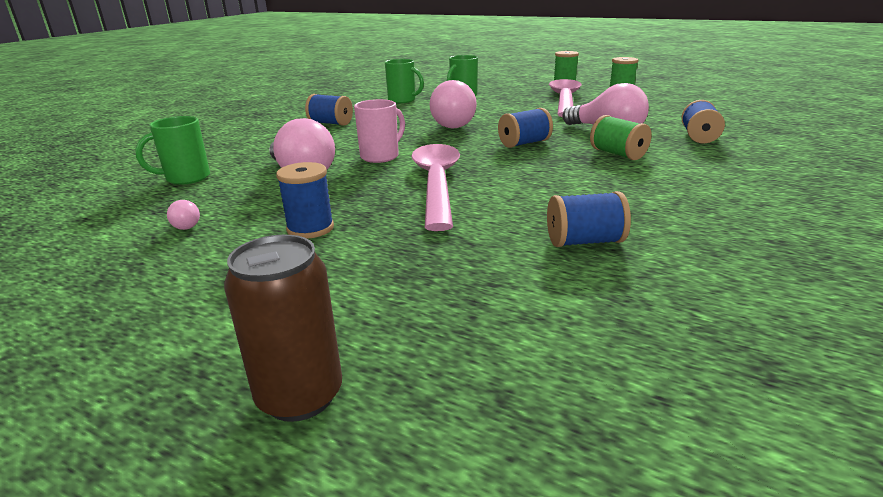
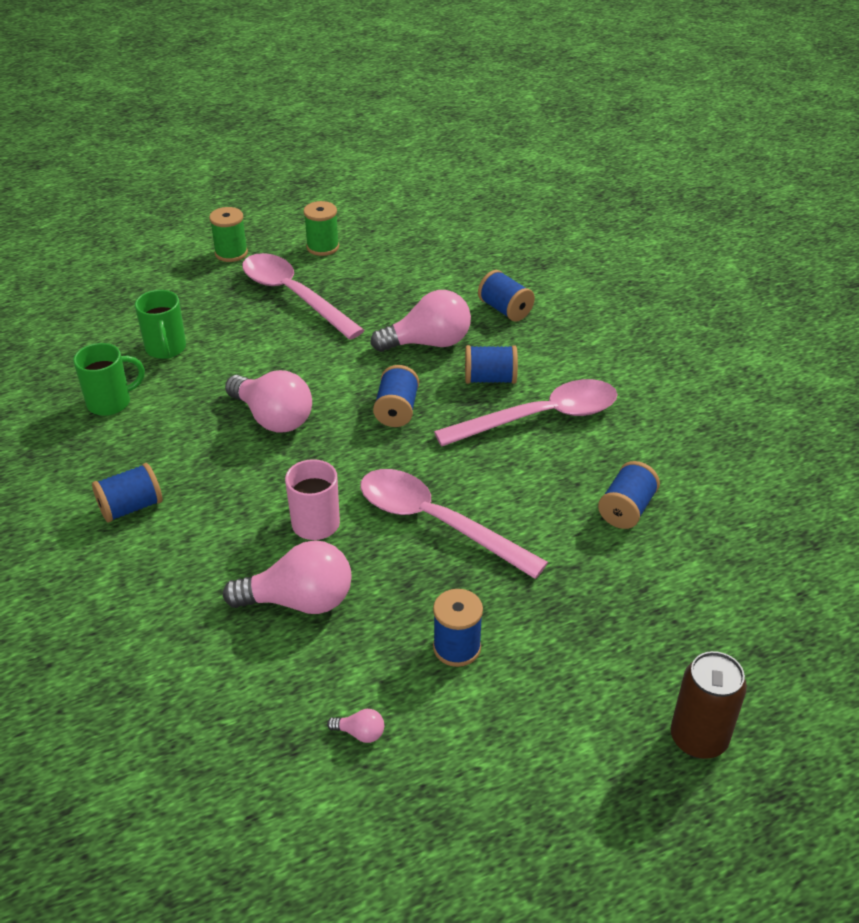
camera: 55 degrees left, 15 degrees up
green mug [135,116,210,185] -> none
green spool [590,115,652,160] -> blue spool [465,345,518,384]
none -> pink spoon [434,379,618,447]

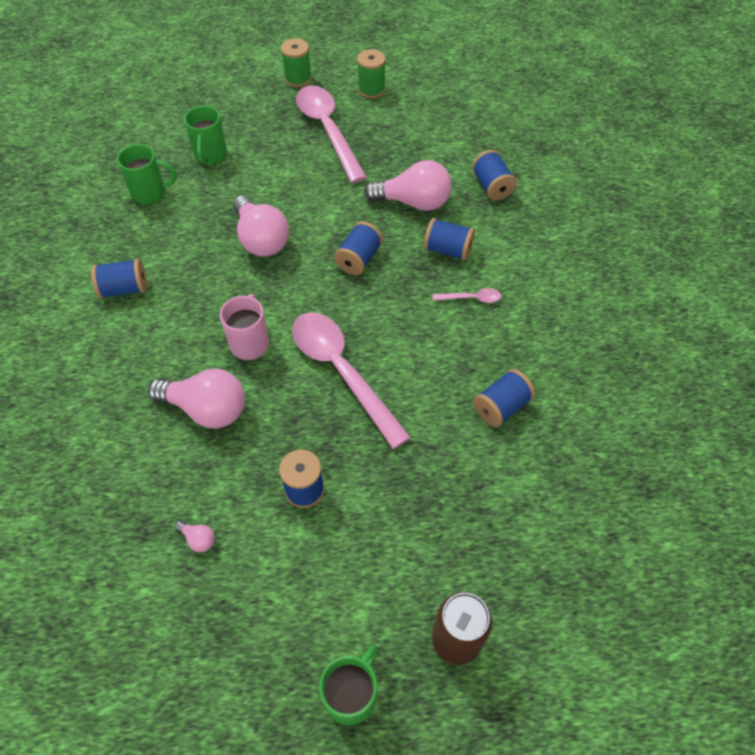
camera: 20 degrees right, 15 degrees up
pink spoon [434,379,618,447] -> pink spoon [433,288,501,303], size x0.41
none -> green mug [319,645,378,725]

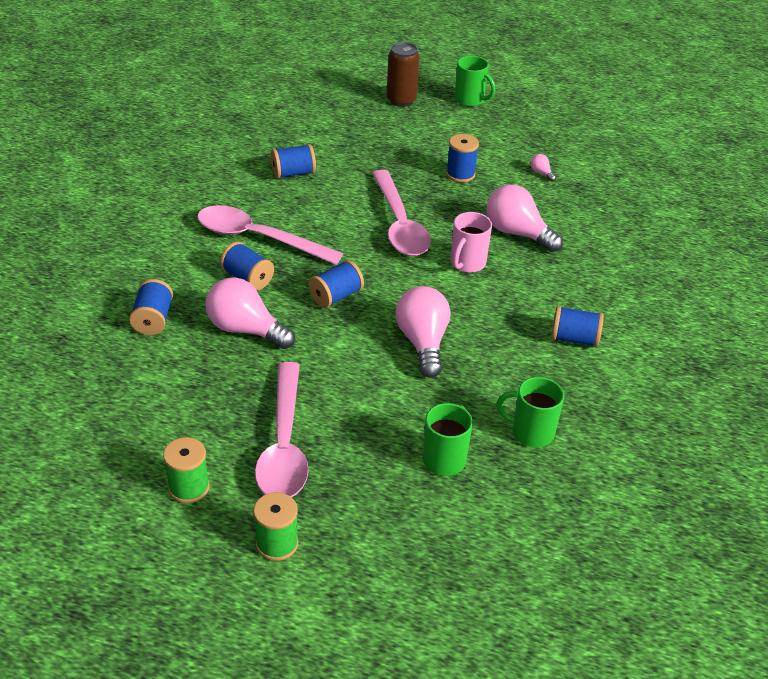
camera: 160 degrees left, 15 degrees down
green mug [319,645,378,725] -> green mug turned 105 degrees counterclockwise [455,56,495,107]
pink spoon [433,288,501,303] -> pink spoon [197,205,343,265], size x2.42

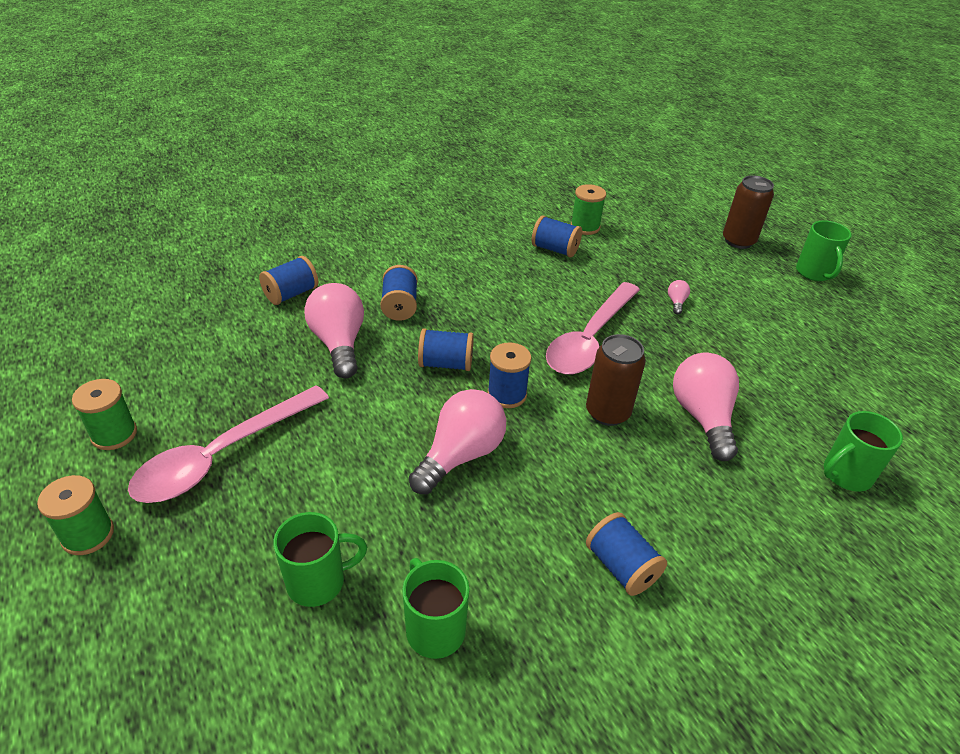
camera: 45 degrees right, 0 degrees up
pink spoon [197,205,343,265] -> none
blue spool [446,134,479,183] -> blue spool moved to [487,342,531,408]
pink mug [451,212,492,273] -> brown can [586,334,646,426]
pink light bulb [530,154,556,182] -> pink light bulb moved to [668,280,690,314]
none -> green spool [571,184,606,235]
none -> green mug [824,411,903,492]

